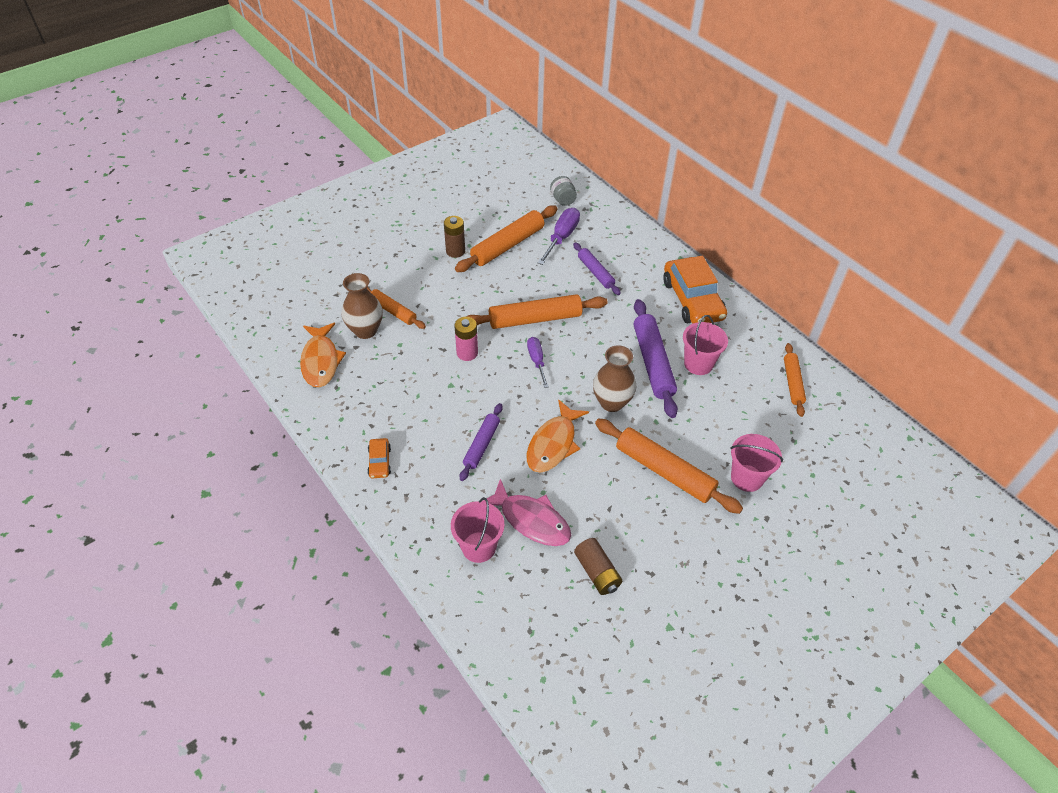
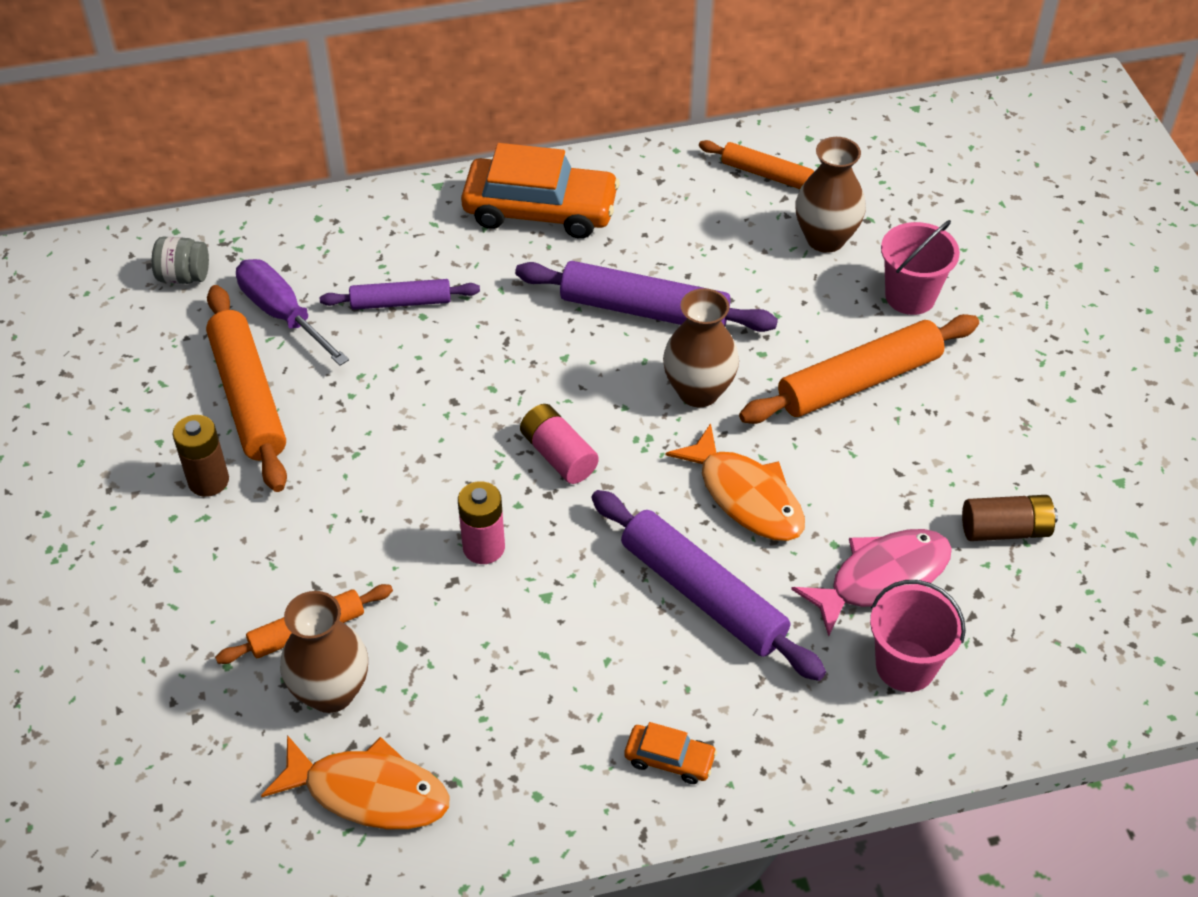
camera: 65 degrees left, 0 degrees up
purple rolling pin [460,403,503,481] -> purple rolling pin [591,490,826,681], size x1.67
orange rolling pin [466,294,608,329] -> none
purple screwdriver [527,337,549,388] -> pink battery [520,404,599,484]
pink bucket [683,315,728,375] -> none
none -> brown vase [795,137,866,253]

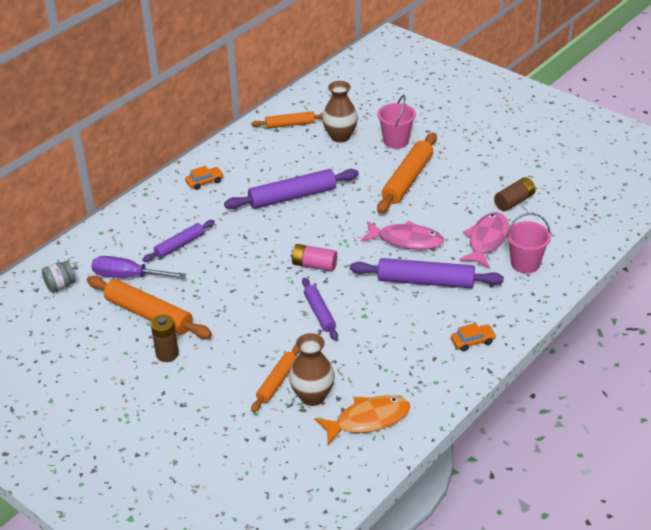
camera: 35 degrees left, 10 degrees down
pink battery [458,481,505,564] -> purple rolling pin [302,278,338,340]
orange car [461,143,620,239] -> orange car [185,166,224,190], size x0.45
brown vase [663,288,739,407] -> none
orange fish [665,423,805,541] -> pink fish [360,220,444,250]

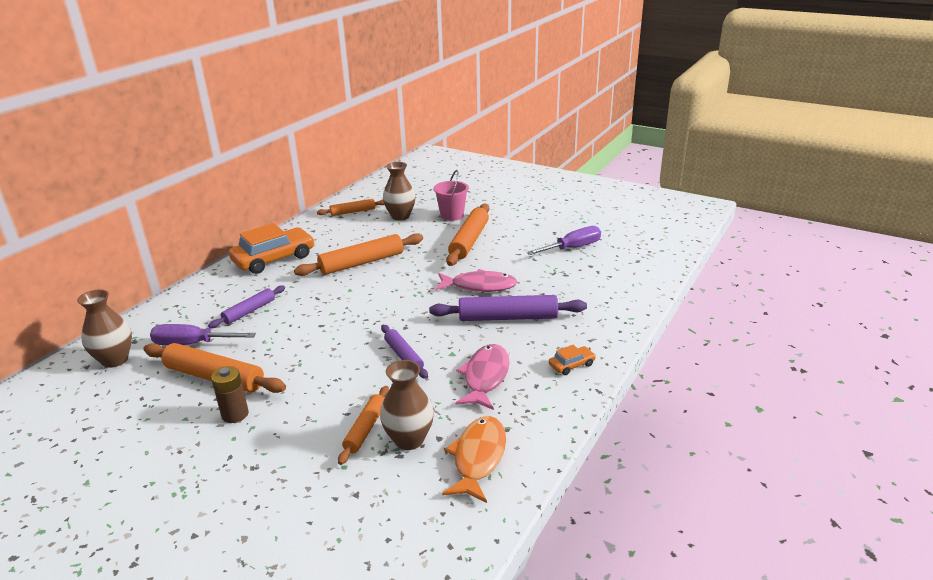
camera: 10 degrees left, 10 degrees down
grey jar [42,261,76,292] -> brown vase [77,289,132,368]
orange car [185,166,224,190] -> orange car [229,223,315,274], size x2.22
purple rolling pin [224,169,359,209] -> orange rolling pin [294,234,423,276]
pink battery [291,244,337,271] -> none
orange fish [314,395,410,445] -> orange fish turned 45 degrees counterclockwise [442,416,506,503]
pink fish [459,212,509,268] -> pink fish moved to [455,344,510,410]
brown battery [494,177,536,211] -> purple screwdriver [527,226,601,255]
pink bucket [507,213,551,273] -> none

